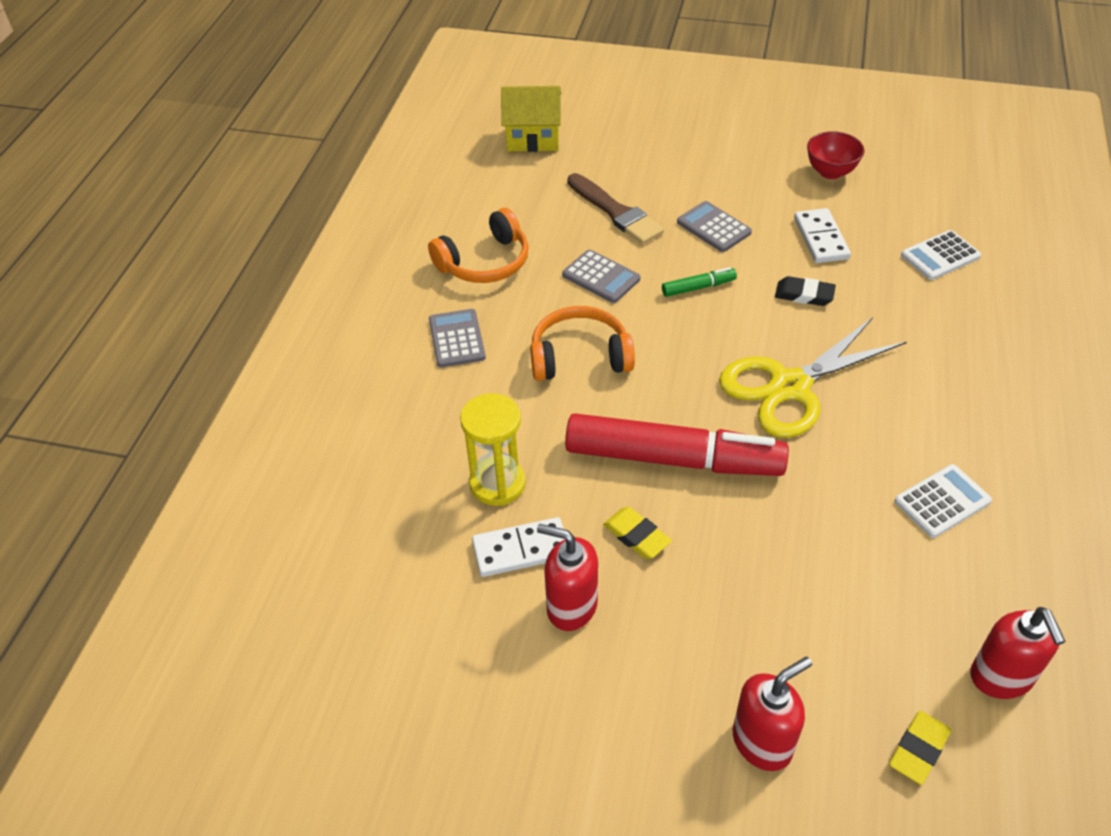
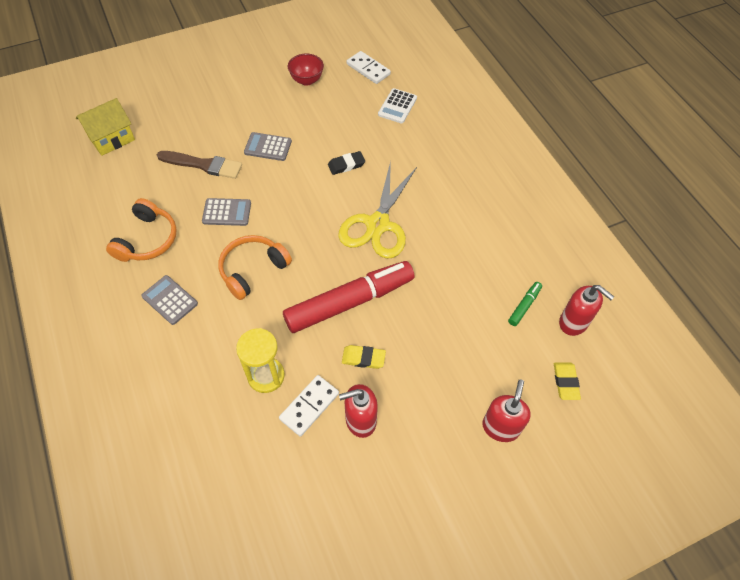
camera: 40 degrees left, 10 degrees up
green marker [662,267,737,297] -> green marker moved to [508,282,542,326]
white domino [794,208,851,263] -> white domino moved to [347,51,391,84]
white calculator [895,464,992,538] -> none

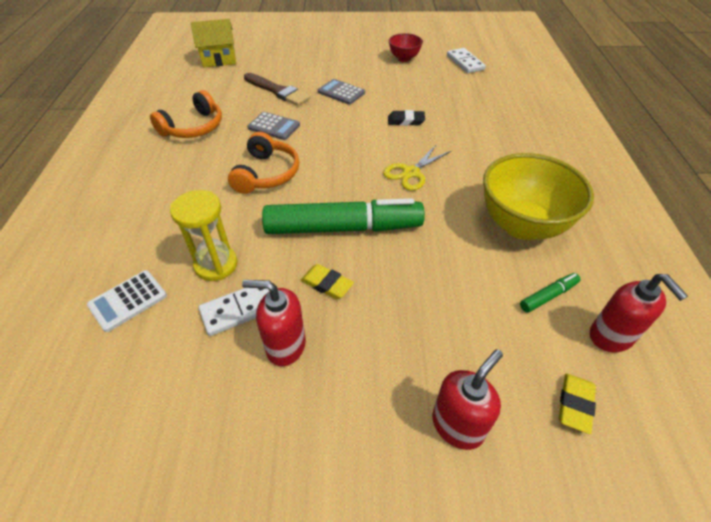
camera: 25 degrees right, 10 degrees down
grey calculator [141,275,198,325] -> none
orange headphones [218,235,292,300] -> orange headphones turned 120 degrees clockwise [228,132,299,194]
red marker [283,261,414,333] -> green marker [262,198,425,234]
yellow scissors [338,161,417,259] -> yellow scissors [383,145,451,191], size x0.60
white calculator [378,88,417,124] -> white calculator moved to [87,270,167,332]
none -> yellow bowl [483,153,594,240]

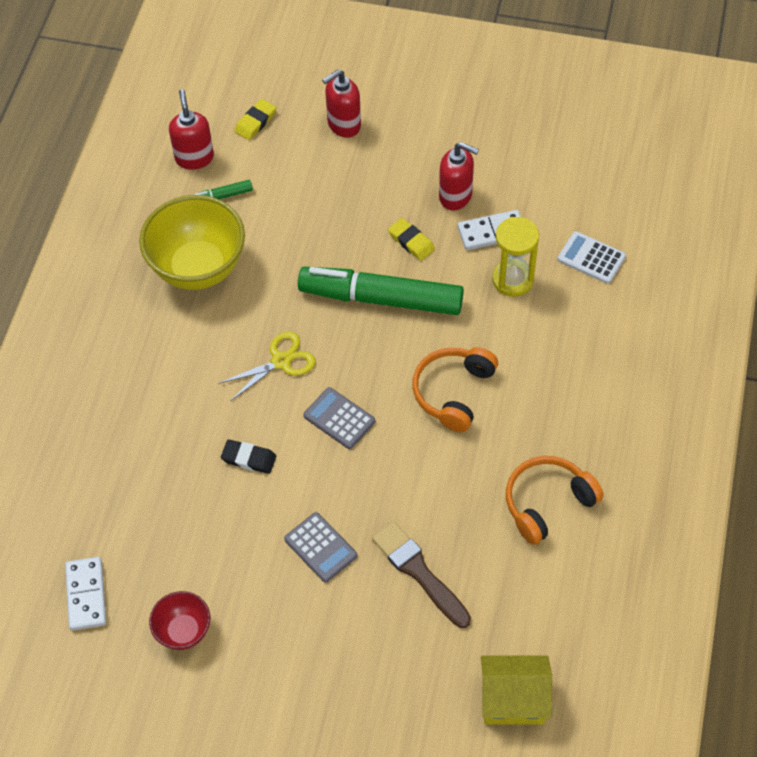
camera: 165 degrees left, 10 degrees up
white calculator [87,270,167,332] -> white calculator turned 120 degrees counterclockwise [557,231,626,284]
grey calculator [247,112,300,140] -> grey calculator moved to [303,387,375,449]

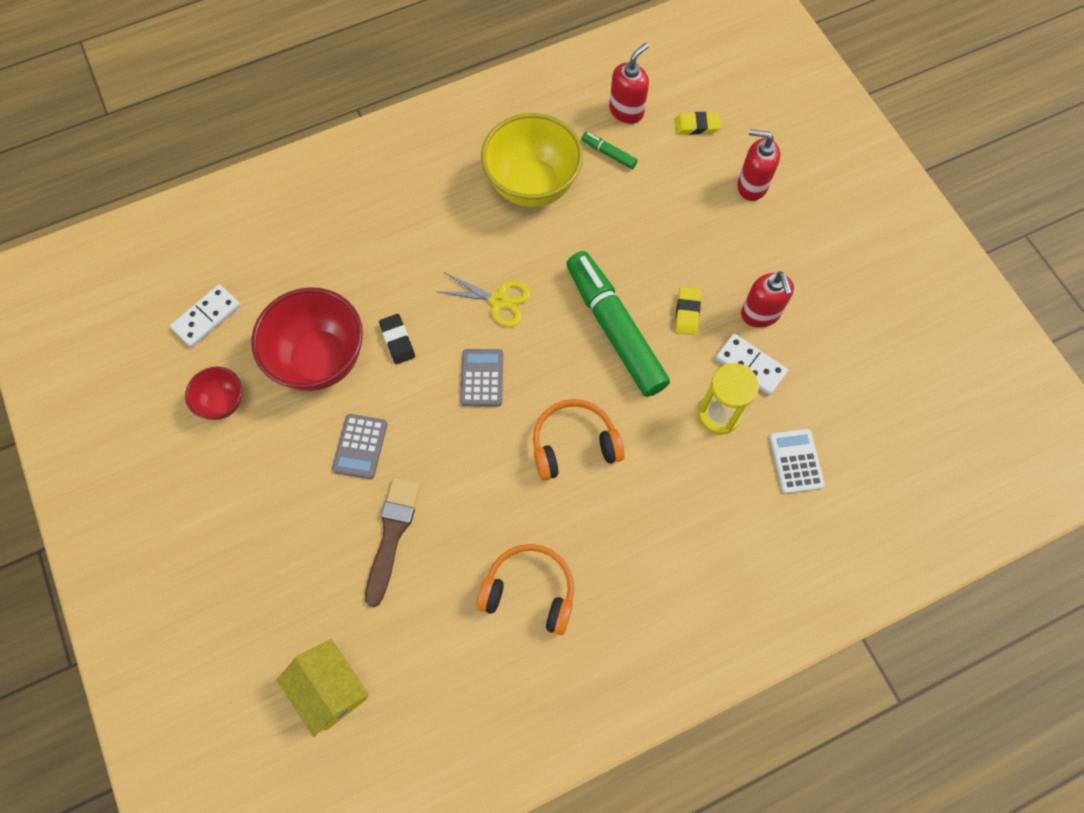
camera: 50 degrees right, 10 degrees up
none -> red bowl [251,287,363,391]

